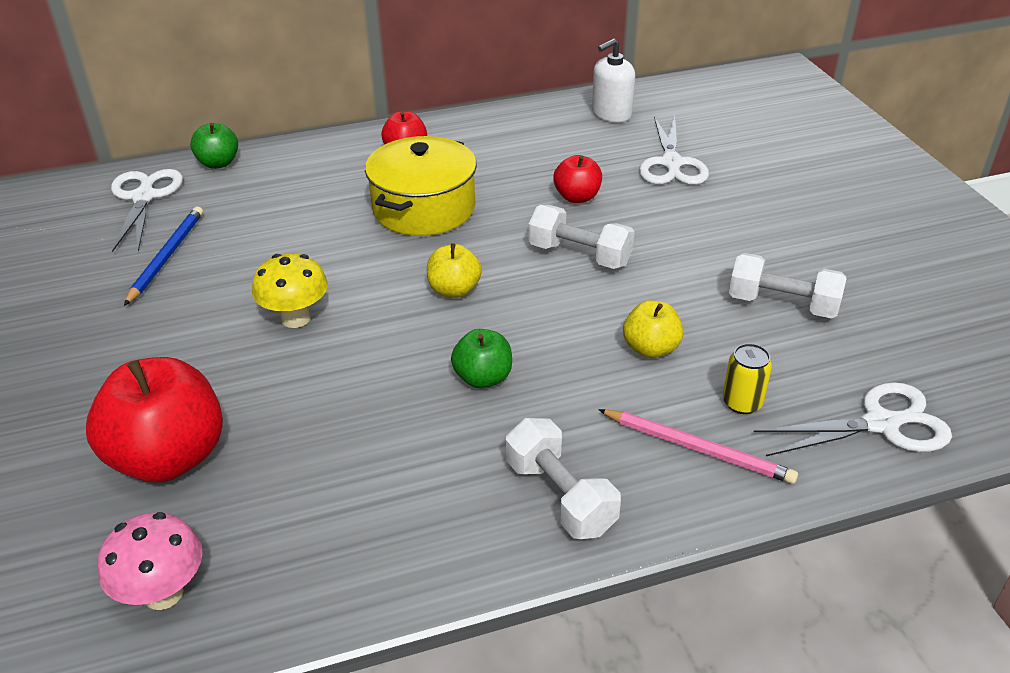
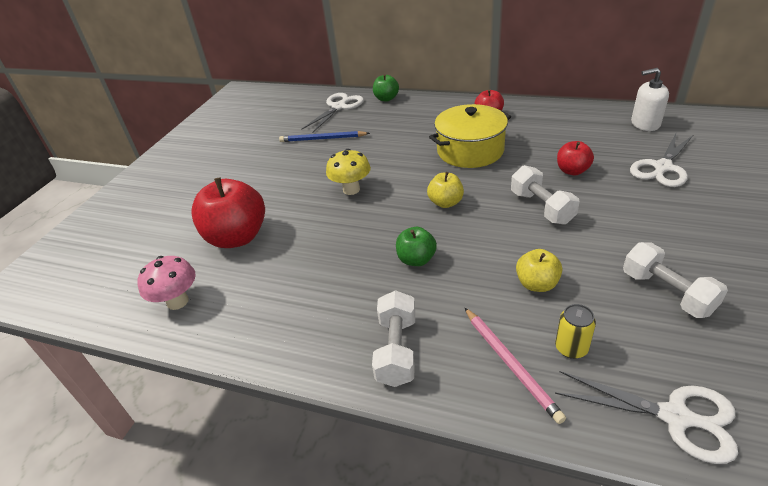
camera: 40 degrees right, 0 degrees up
blue pencil [124,206,203,306] -> blue pencil turned 135 degrees counterclockwise [279,131,370,142]

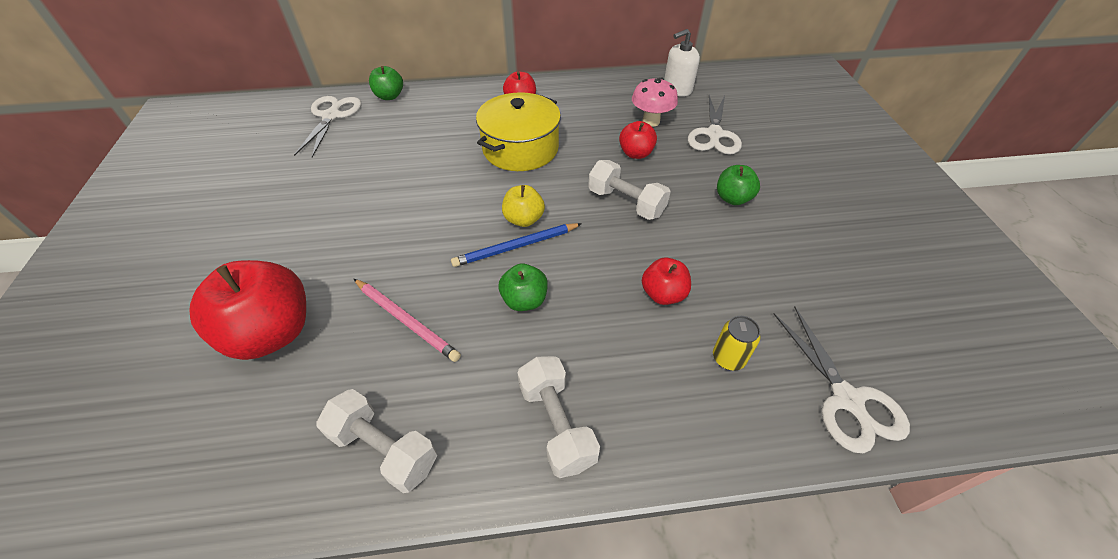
camera: 30 degrees left, 10 degrees up
pink mushroom [137,256,196,310] -> pink mushroom moved to [632,77,678,127]
blue pencil [279,131,370,142] -> blue pencil moved to [451,223,582,267]
yellow mushroom [326,149,371,195] -> none
pink pencil [465,308,566,424] -> pink pencil moved to [354,279,461,362]
yellow apple [516,249,562,292] -> red apple [642,258,691,305]
white scissors [555,371,738,464] -> white scissors turned 75 degrees clockwise [773,307,910,453]
white dumbbell [623,242,728,318] -> white dumbbell moved to [316,389,437,493]
none -> green apple [717,165,760,205]

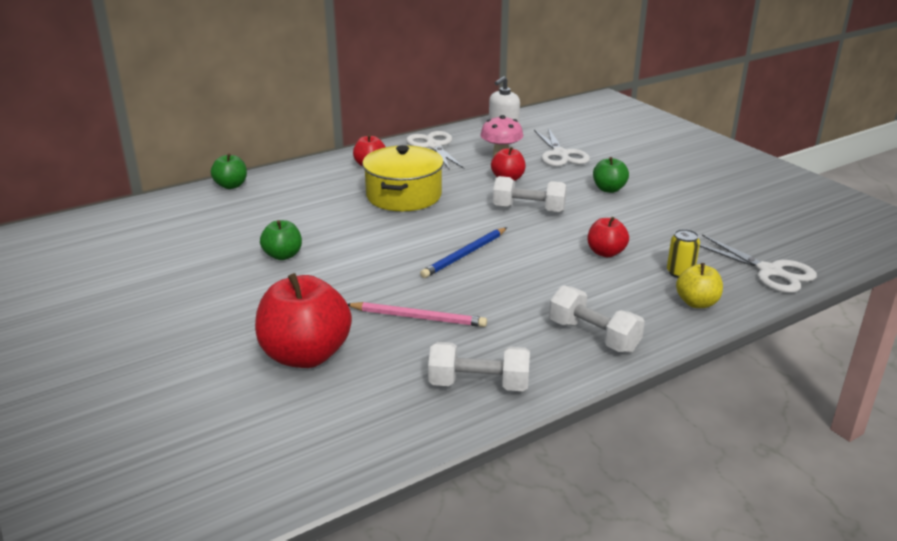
camera: 25 degrees left, 20 degrees down
white scissors [294,96,362,157] -> white scissors moved to [406,131,465,169]
green apple [499,264,548,311] -> green apple moved to [260,220,302,260]
yellow apple [502,185,545,227] -> yellow apple moved to [676,263,723,308]

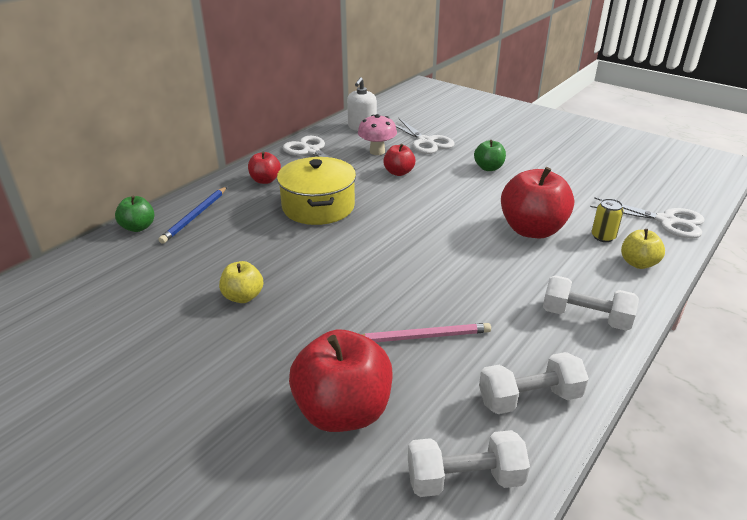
camera: 20 degrees left, 5 degrees up
green apple [260,220,302,260] -> yellow apple [219,261,263,303]
blue pencil [420,228,507,278] -> blue pencil moved to [159,187,227,244]
white dumbbell [493,176,567,213] -> white dumbbell moved to [408,430,530,497]
red apple [588,217,629,257] -> red apple [501,167,574,238], size x1.89

